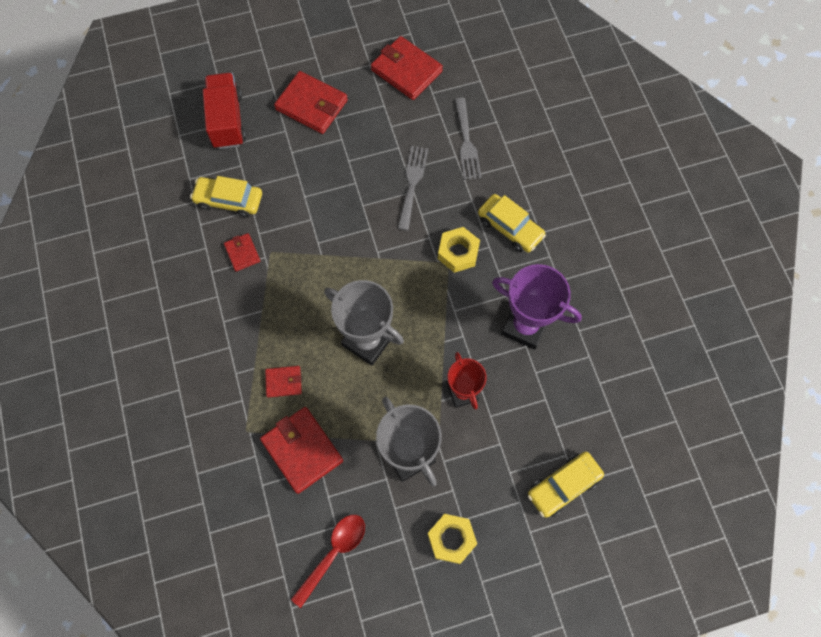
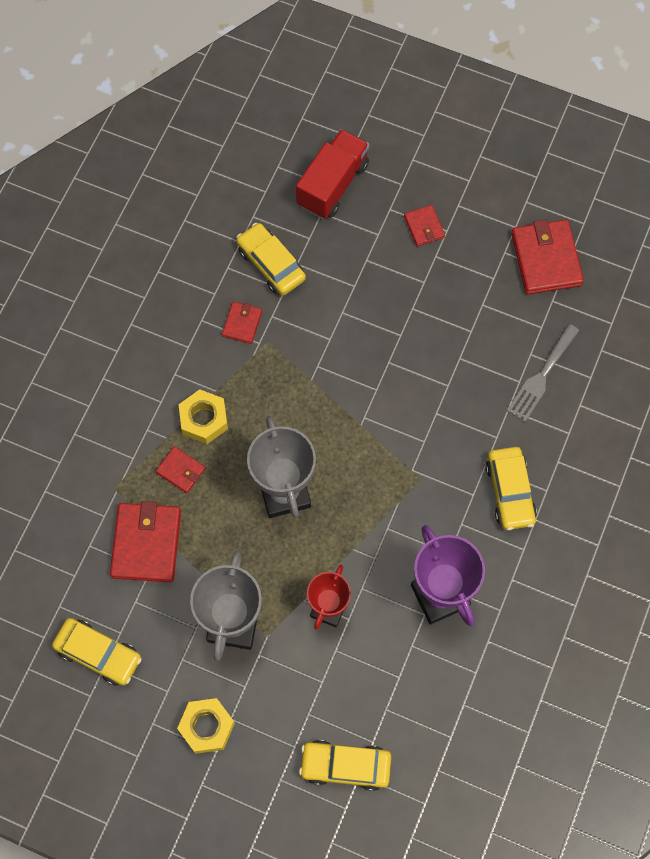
camera: 40 degrees right, 0 degrees up
red wallet [274,71,348,134] -> red wallet [404,205,445,247], size x0.53
red spoon [291,515,365,608] -> yellow car [52,618,142,686]
grey fork [398,146,428,231] -> none
yellow nut [438,227,480,273] -> yellow nut moved to [179,389,228,444]

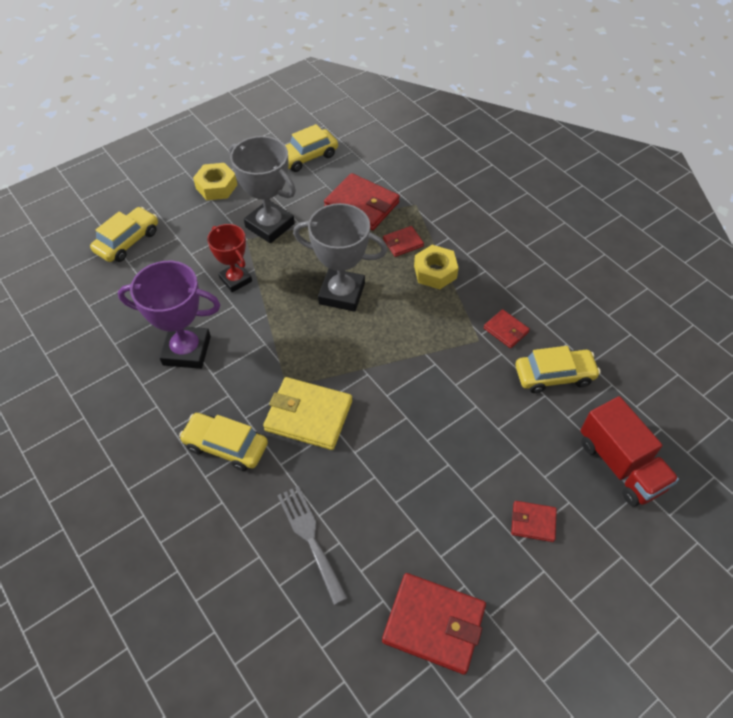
camera: 120 degrees right, 15 degrees down
none -> yellow wallet [263,377,352,450]

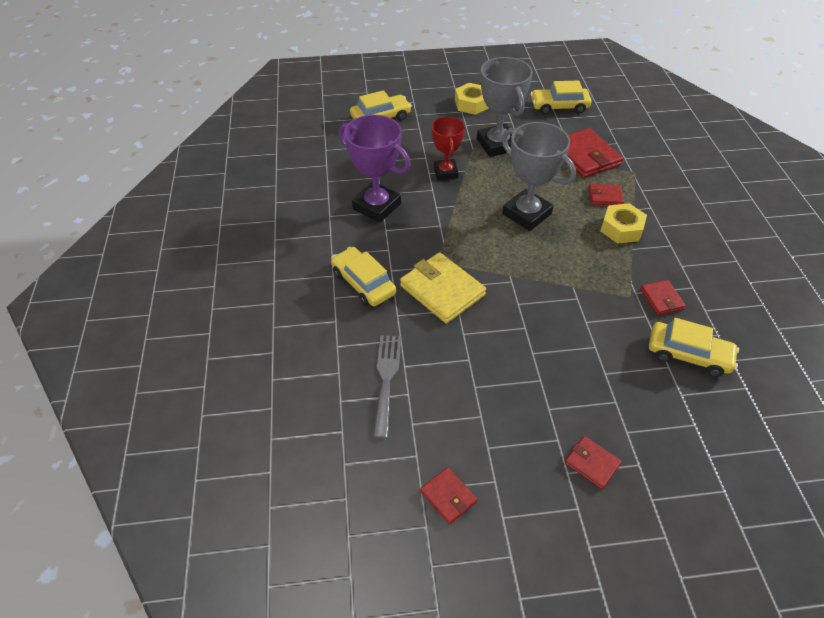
camera: 30 degrees right, 5 degrees down
red wallet [382,573,486,675] -> red wallet [420,467,477,525], size x0.53
red truck [580,396,679,507] -> none

